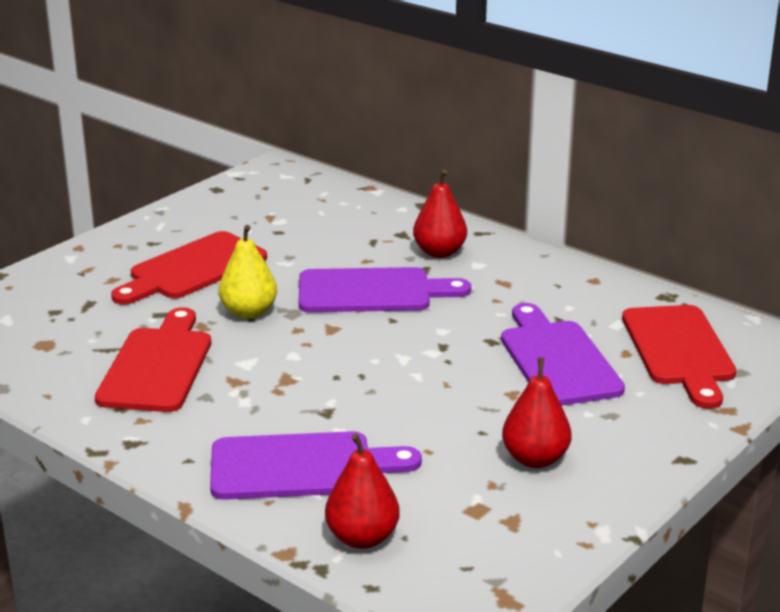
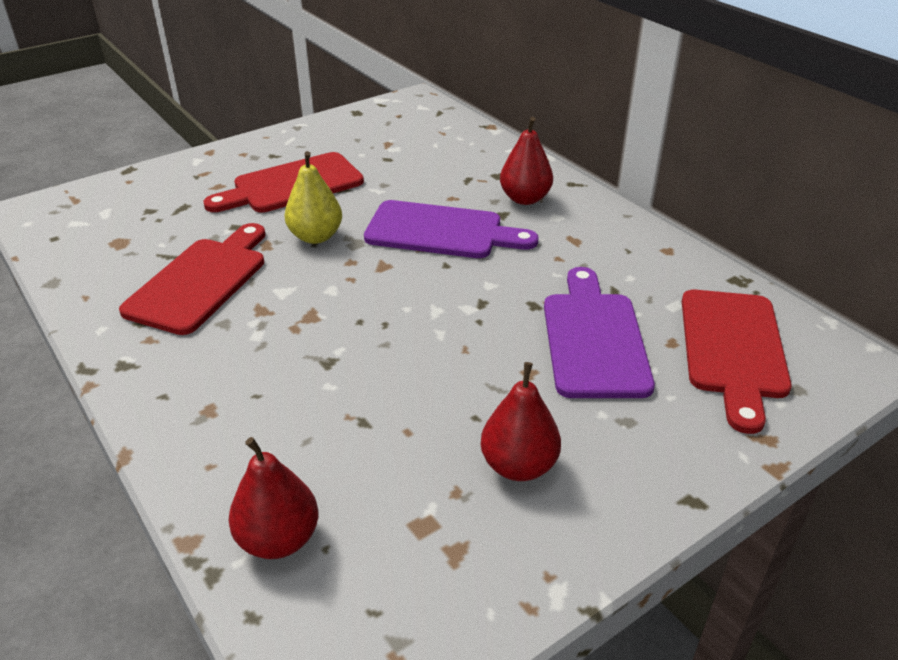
camera: 15 degrees right, 10 degrees up
purple cutting board [210,431,422,500] -> none

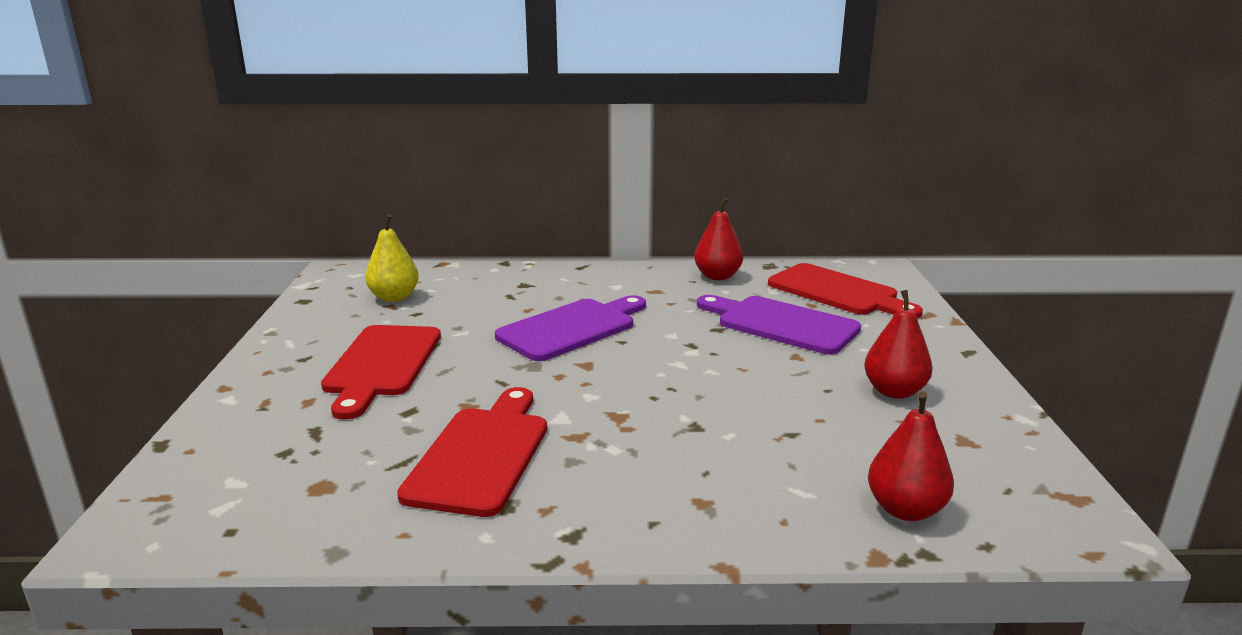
camera: 55 degrees left, 15 degrees down
red cutting board [119,223,265,335] -> red cutting board turned 45 degrees clockwise [397,387,547,517]
yellow pear [284,151,342,244] -> yellow pear moved to [365,214,419,302]
red pear [500,117,553,205] -> red pear moved to [694,197,743,280]

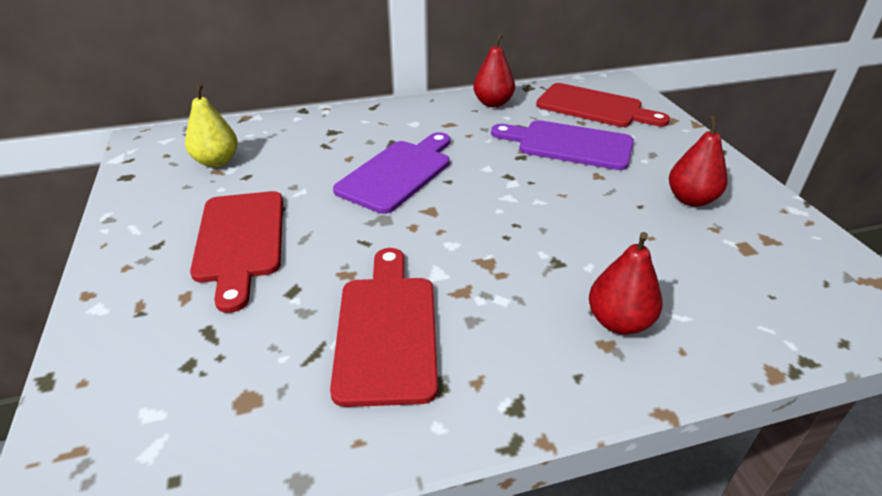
camera: 15 degrees left, 15 degrees up
red pear [868,391,954,521] -> red pear moved to [589,232,663,335]

